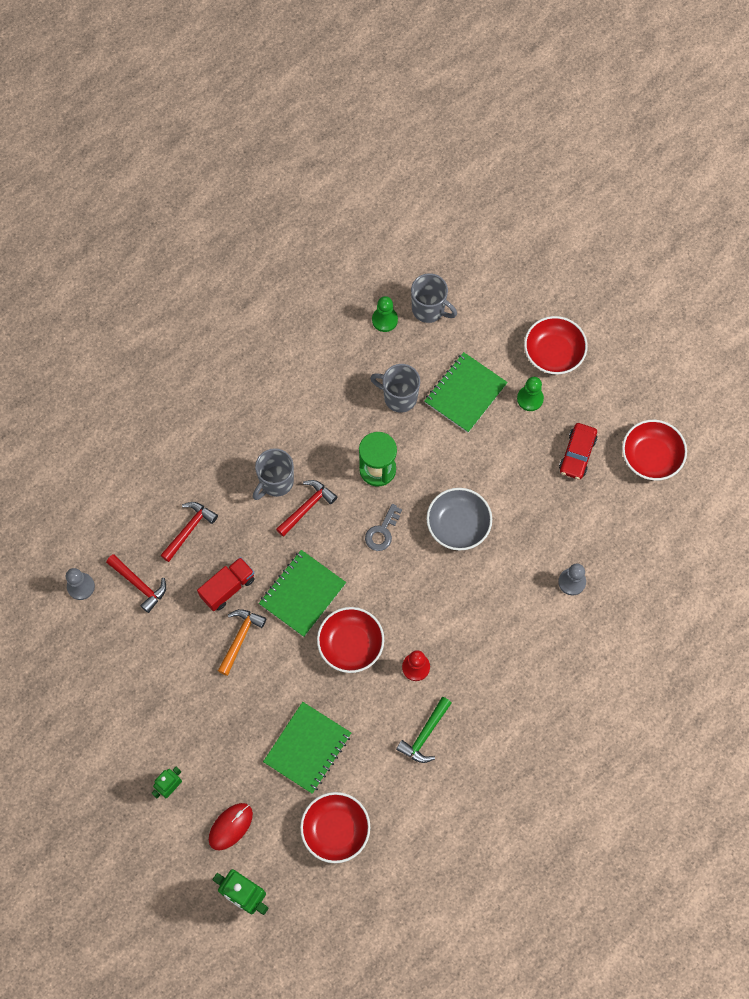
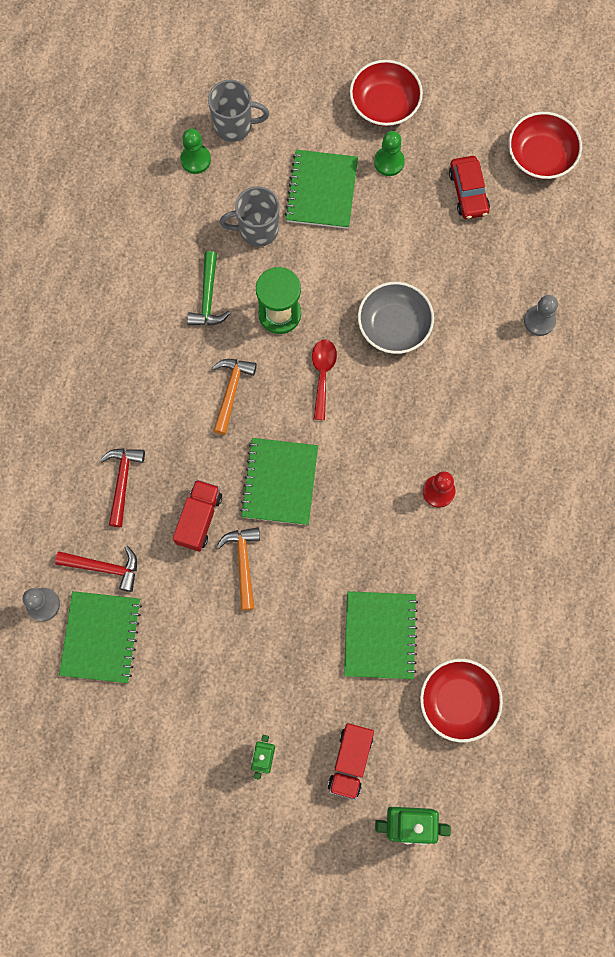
camera: 30 degrees left, 5 degrees up
red mouse [209,803,253,850] -> red truck [328,723,374,800]
grey mug [253,448,294,500] -> none
red hammer [276,480,337,537] -> orange hammer [212,359,257,435]
red bowl [317,607,384,673] -> none
grey key [365,504,402,551] -> red spoon [312,339,337,420]
green hammer [396,697,452,763] -> green hammer moved to [187,251,231,325]
none -> green notebook [59,591,142,683]

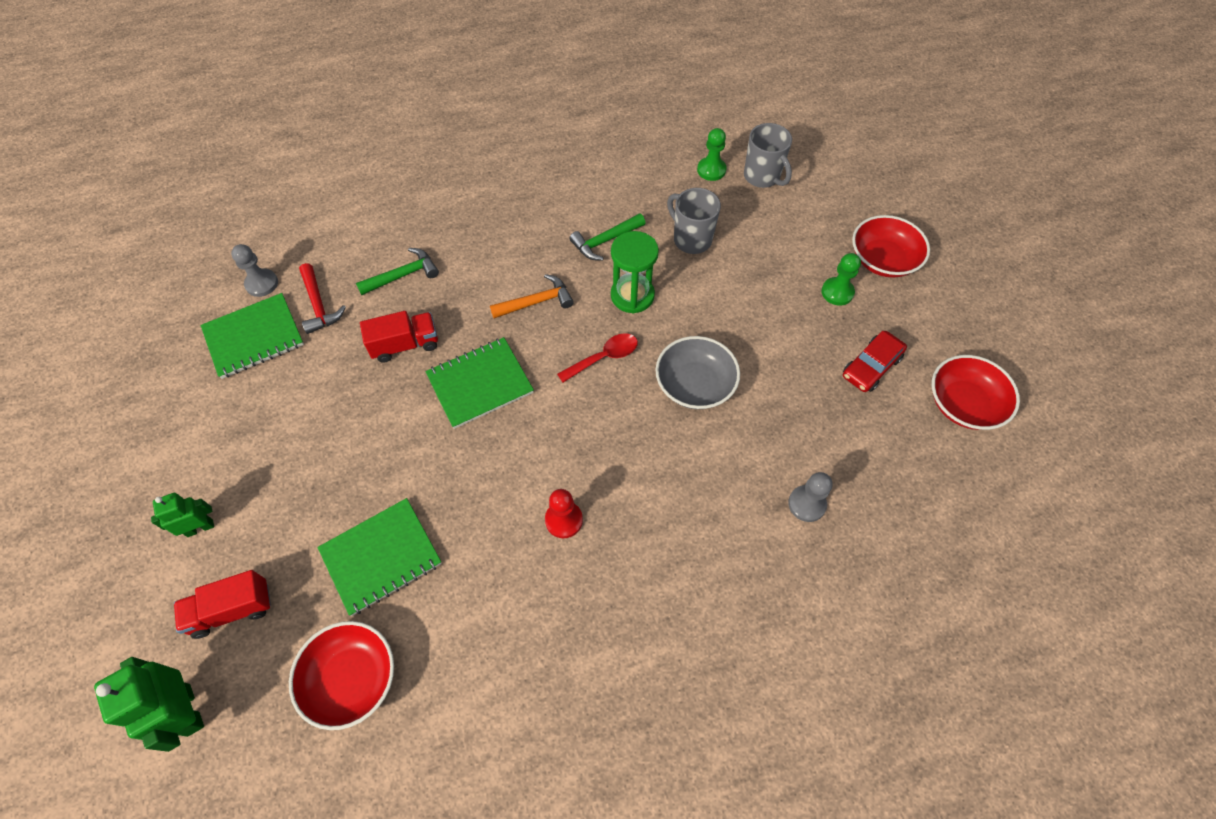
camera: 55 degrees right, 15 degrees down
red hammer [100,448,145,527] -> green hammer [356,248,439,295]
orange hammer [216,527,260,611] -> none
green notebook [285,150,358,229] -> none

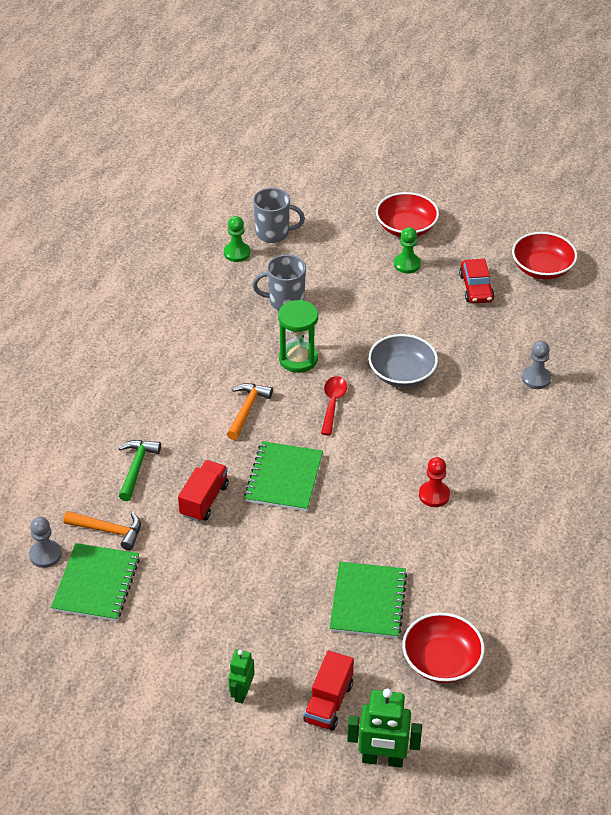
camera: 50 degrees left, 15 degrees down
red hammer [299,263,346,334] -> orange hammer [64,511,141,550]
green hammer [569,213,645,260] -> none

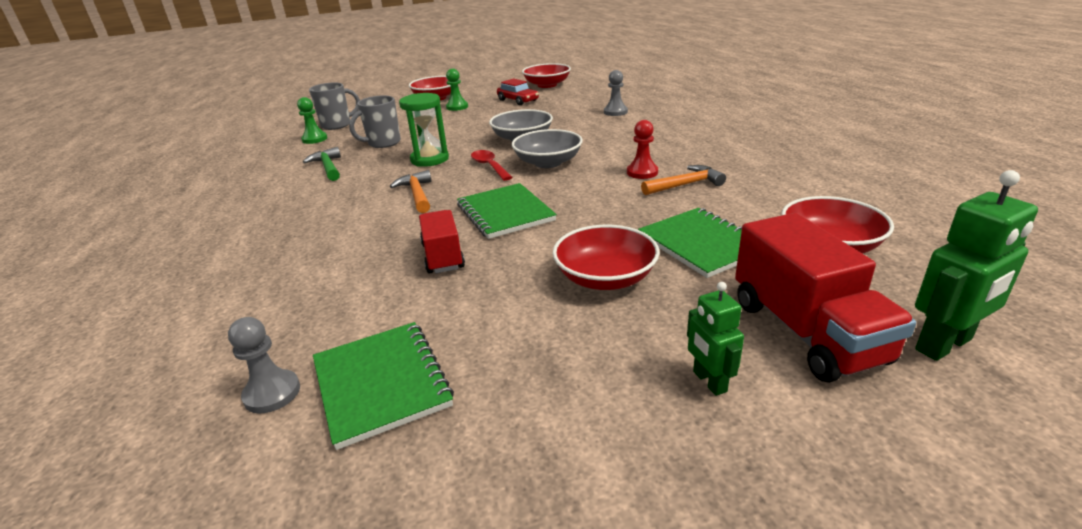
camera: 35 degrees left, 15 degrees down
orange hammer [64,511,141,550] -> orange hammer moved to [641,165,726,195]
green hammer [119,440,161,501] -> green hammer moved to [303,147,341,181]
red truck [304,651,354,730] -> red truck [735,213,916,383], size x1.59
none -> grey bowl [511,129,583,168]
none -> red bowl [552,225,660,290]

